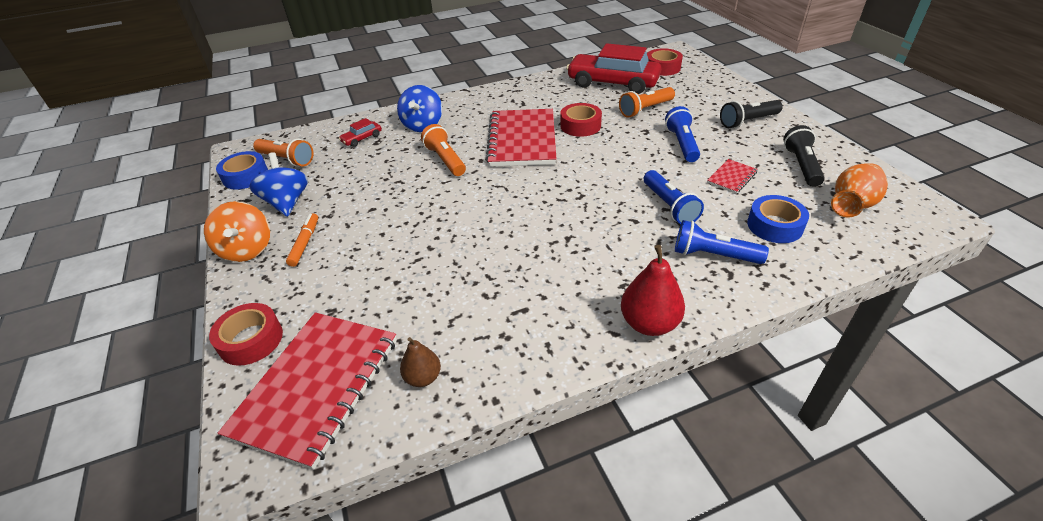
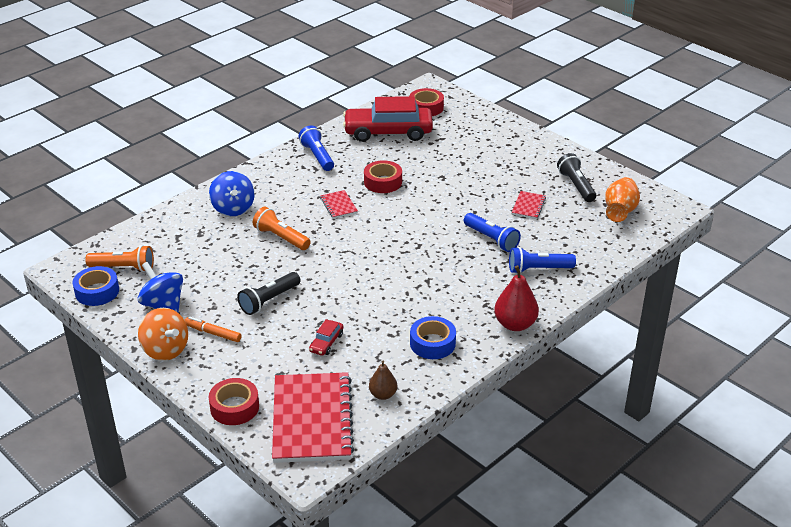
camera: 25 degrees left, 5 degrees down
orange marker [286,214,318,267] -> orange marker turned 45 degrees counterclockwise [185,317,242,342]
red car [339,118,382,147] -> red car moved to [309,319,344,356]
red notebook [486,109,556,167] -> red notebook [320,190,358,219], size x0.43
orange flashlight [619,87,675,118] -> none
blue flashlight [665,106,700,162] -> blue flashlight moved to [298,125,334,171]
black flashlight [720,100,783,128] -> black flashlight moved to [237,272,301,315]
blue tape [747,195,809,243] -> blue tape moved to [410,316,456,359]

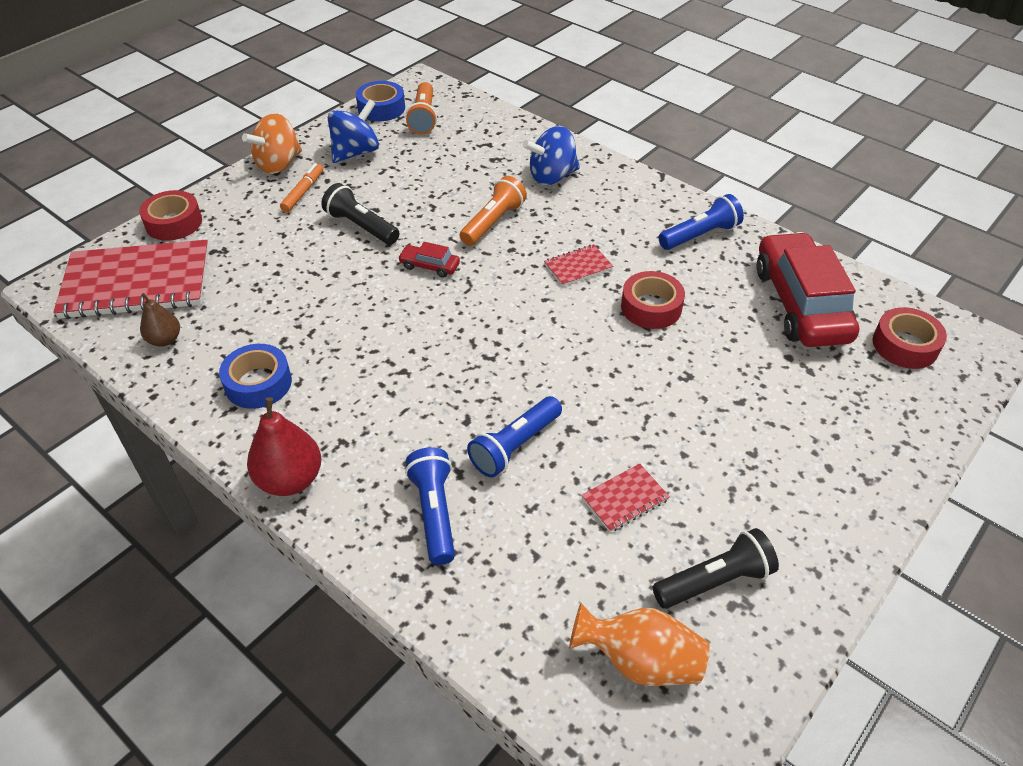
camera: 85 degrees right, 10 degrees up
red car [309,319,344,356] -> red car moved to [398,242,460,278]
red notebook [512,191,546,219] -> red notebook turned 45 degrees counterclockwise [581,463,670,532]

